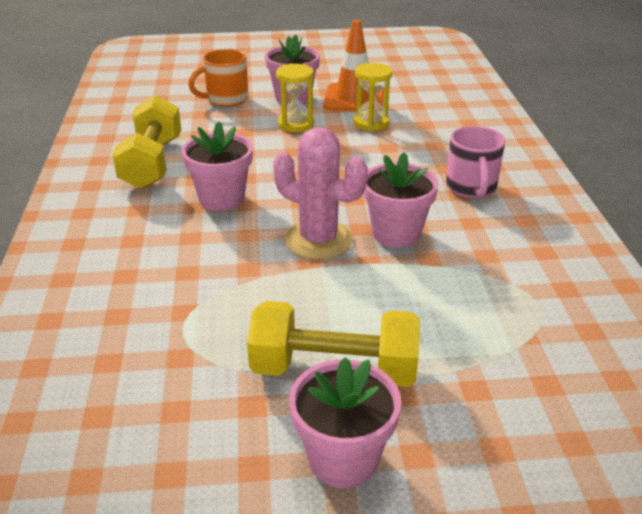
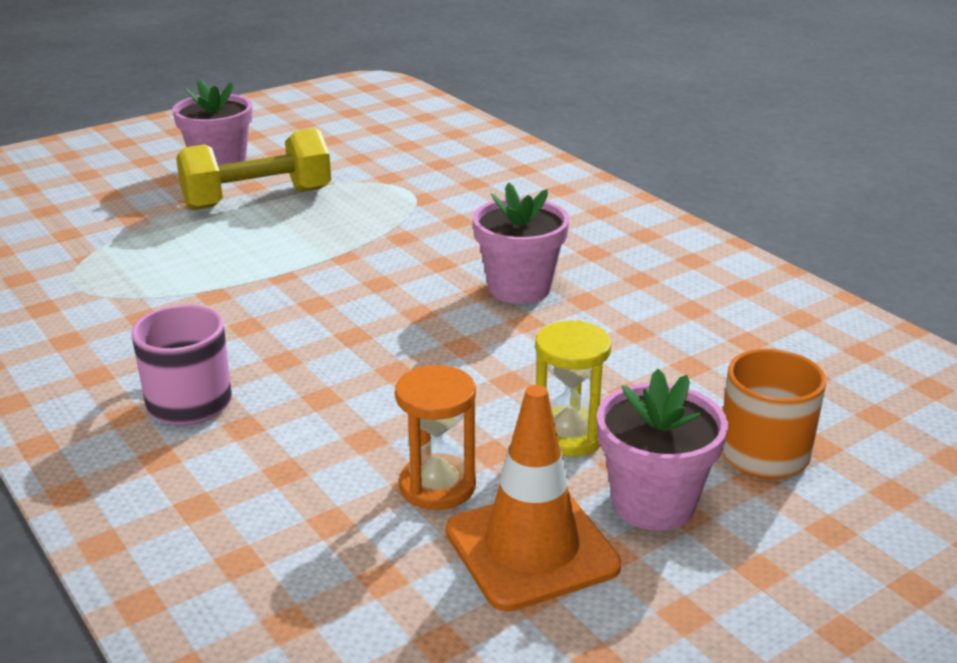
camera: 150 degrees right, 5 degrees down
yellow dumbbell [112,95,181,189] -> none
pink cactus [273,127,368,259] -> none
yellow hourglass [354,63,393,131] -> orange hourglass [395,365,476,510]
pink flower pot [363,152,439,248] -> none

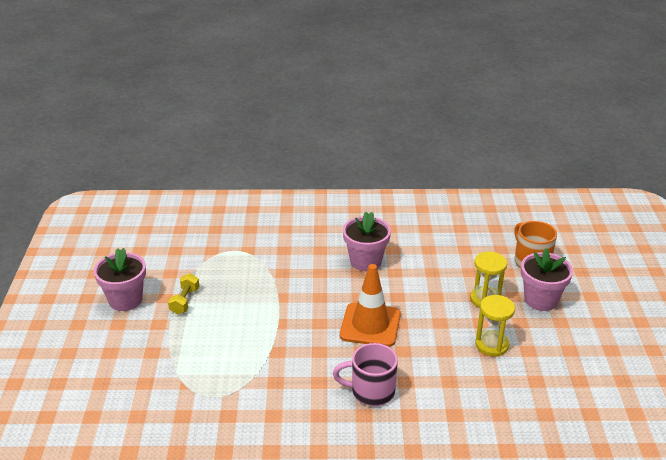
camera: 55 degrees left, 5 degrees up
yellow dumbbell [176,128,331,210] -> yellow dumbbell [168,273,199,314], size x0.50
orange hourglass [395,365,476,510] -> yellow hourglass [475,295,515,356]
orange traffic cone [446,385,621,612] -> orange traffic cone moved to [340,264,401,347]

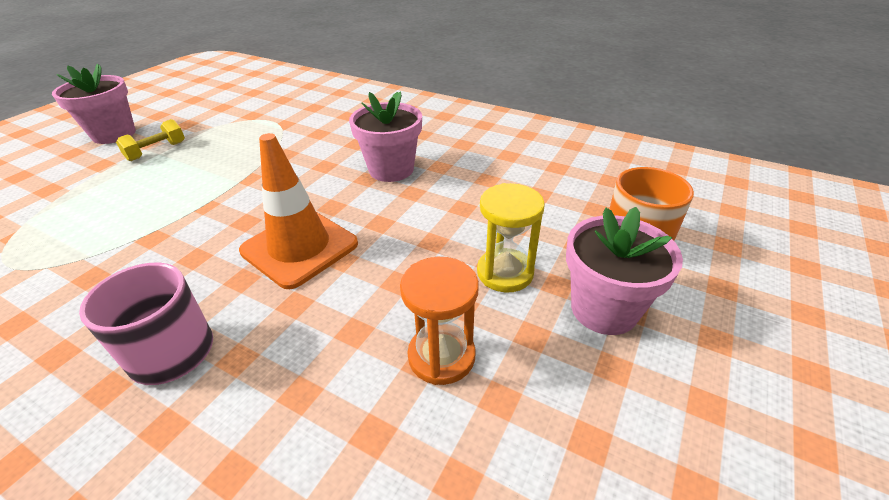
camera: 30 degrees right, 5 degrees up
yellow hourglass [475,295,515,356] -> orange hourglass [400,257,479,385]

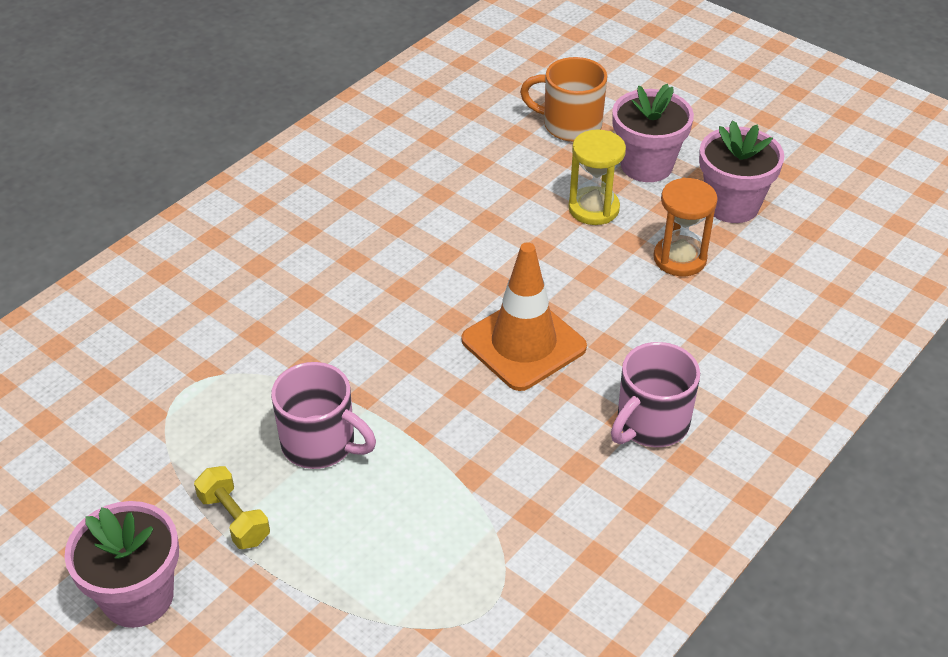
camera: 80 degrees left, 5 degrees up
pink flower pot [349,92,422,182] -> pink flower pot moved to [699,120,784,223]
none -> pink mug [271,362,376,469]

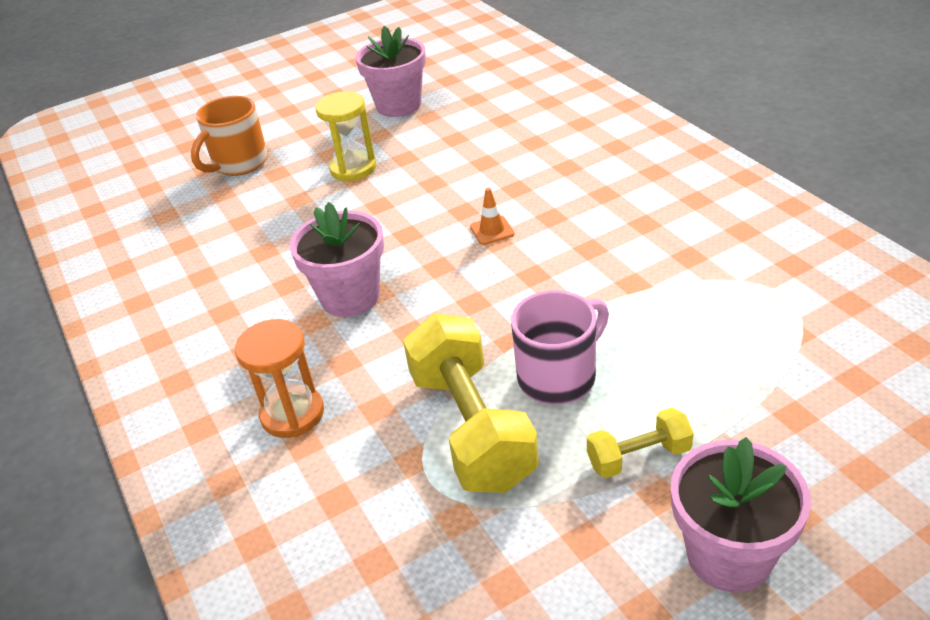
camera: 65 degrees left, 5 degrees down
orange traffic cone [462,242,587,391] -> orange traffic cone [470,188,514,245], size x0.41
pink mug [611,342,700,447] -> none
pink flower pot [612,84,694,182] -> pink flower pot moved to [290,202,384,317]
orange hourglass [654,178,718,276] -> orange hourglass moved to [235,319,324,438]
none -> yellow dumbbell [403,313,539,493]

